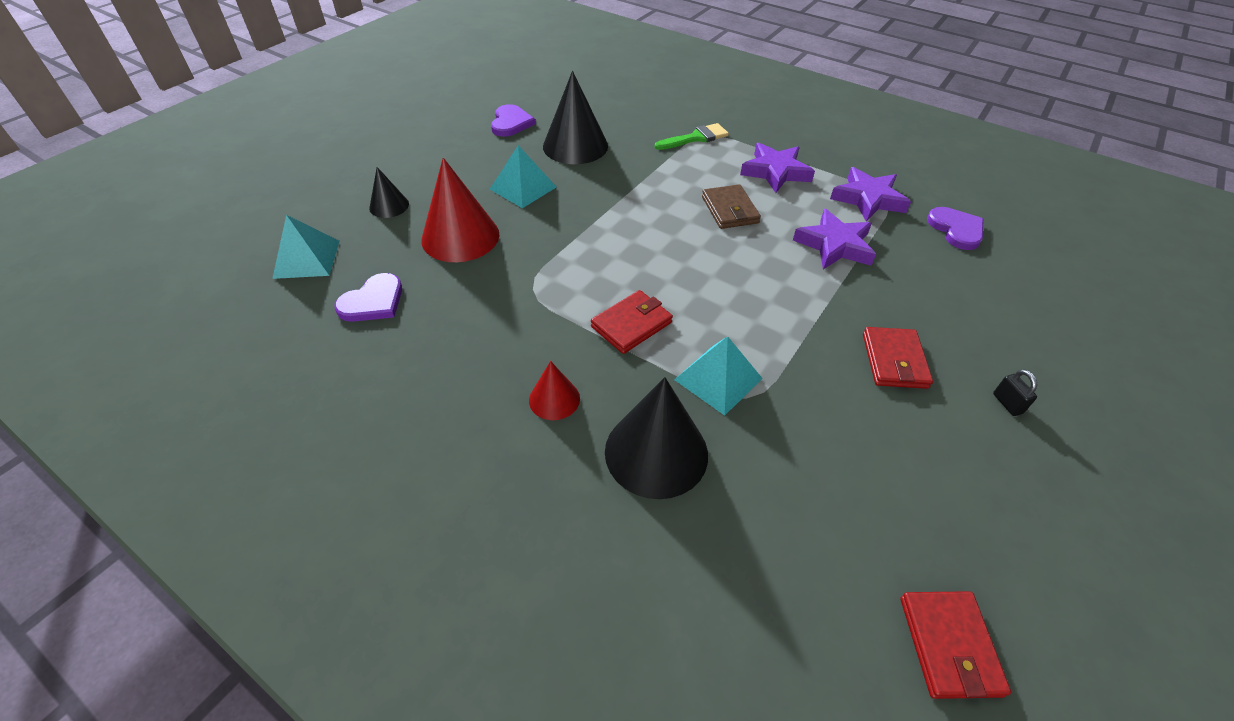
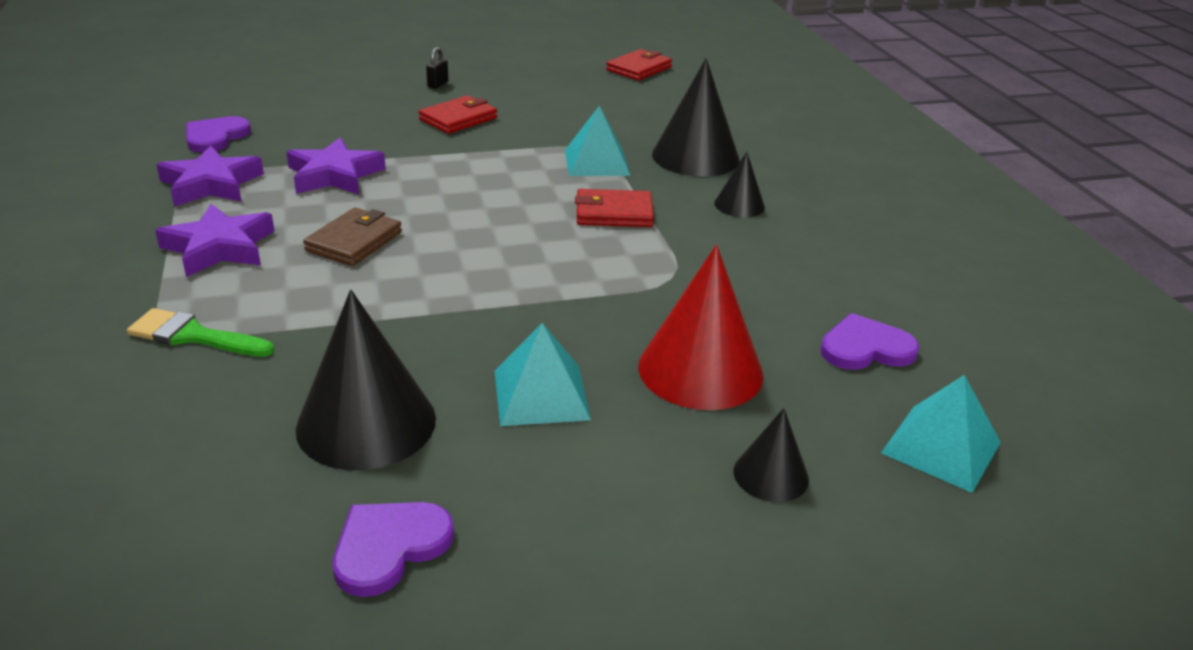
camera: 140 degrees left, 15 degrees down
red cone [529,361,580,420] -> black cone [714,152,765,217]

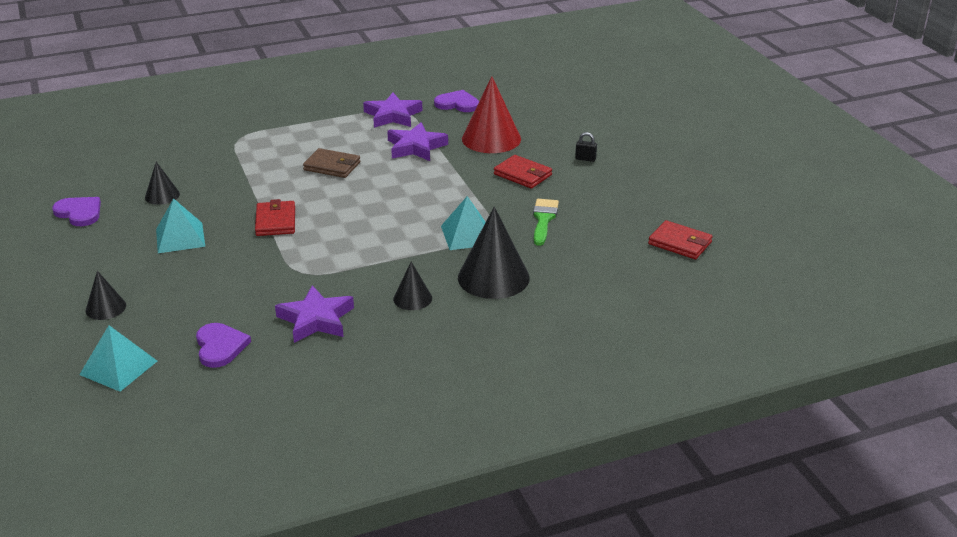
camera: 85 degrees right, 0 degrees up
green brush [127,308,274,357] -> green brush moved to [533,199,559,246]
purple star [155,204,274,277] -> purple star moved to [275,285,354,343]
black cone [296,290,436,470] -> black cone [145,162,180,205], size x0.53
red wallet [575,189,654,227] -> red wallet moved to [255,199,295,236]
red cone [638,245,763,410] -> red cone moved to [462,76,521,153]

